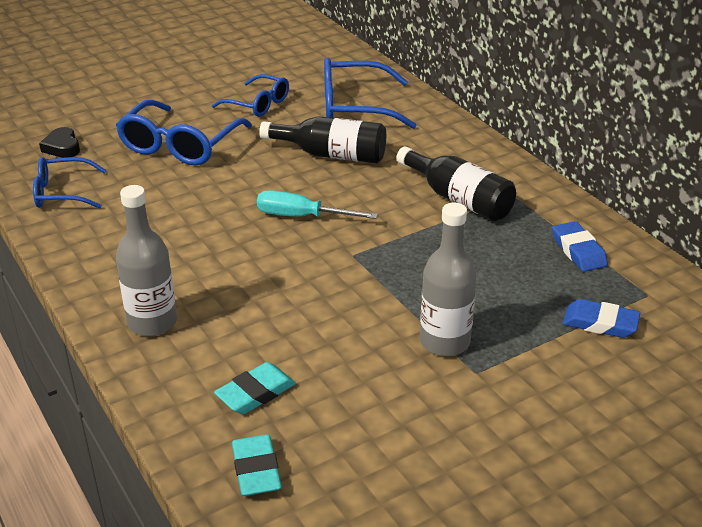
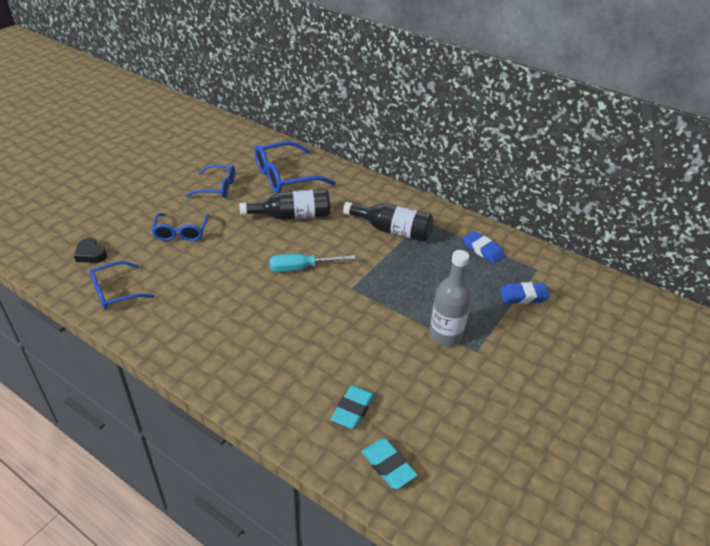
camera: 25 degrees left, 5 degrees up
blue glasses [116,100,252,165] -> blue glasses [151,213,209,241], size x0.63
grey bottle [116,185,177,336] -> none

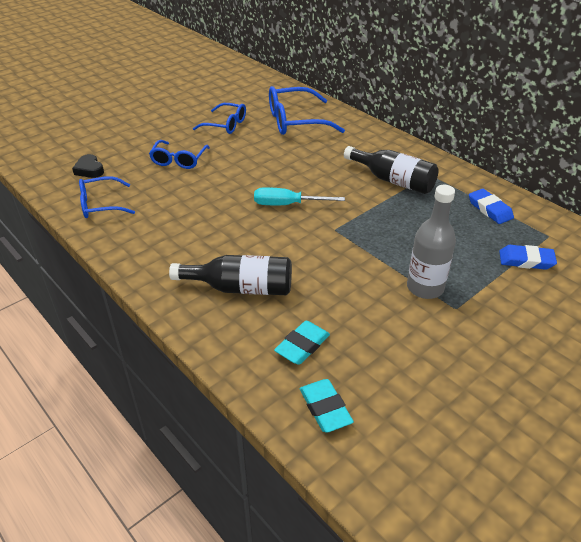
camera: 15 degrees right, 0 degrees up
black bottle [239,189,330,220] -> black bottle moved to [169,255,292,295]

